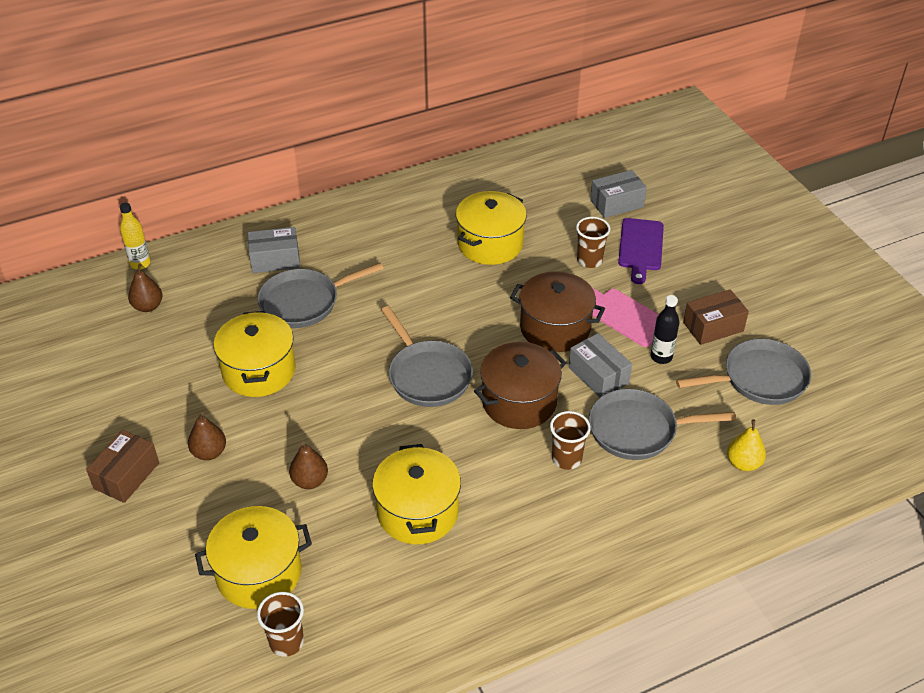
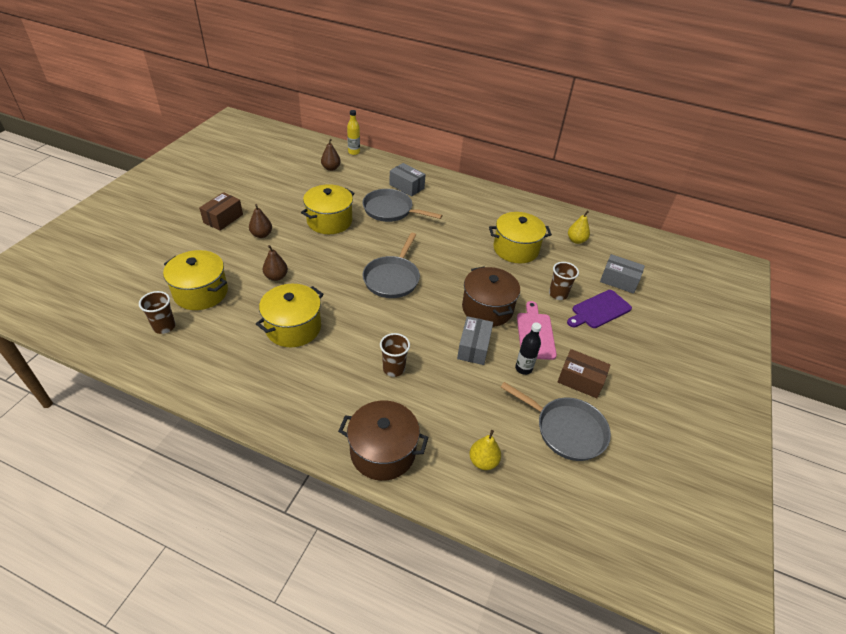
camera: 45 degrees right, 0 degrees up
brown box [86,430,159,503] -> brown box turned 45 degrees counterclockwise [199,192,243,231]
brown pot [474,342,567,429] -> brown pot moved to [338,401,429,481]
grey pan [589,389,736,460] -> none
none -> yellow pear [568,210,590,244]

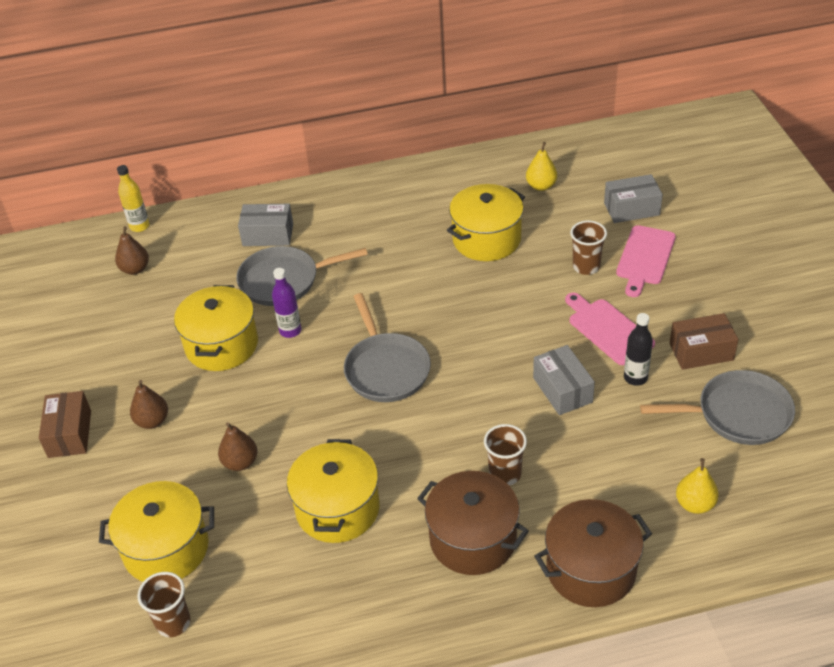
camera: 30 degrees left, 0 degrees up
brown pot [462,266,520,327] -> brown pot moved to [417,471,529,575]
purple cutting board [567,290,632,328] -> pink cutting board [616,225,676,297]
none -> purple bottle [272,268,302,338]

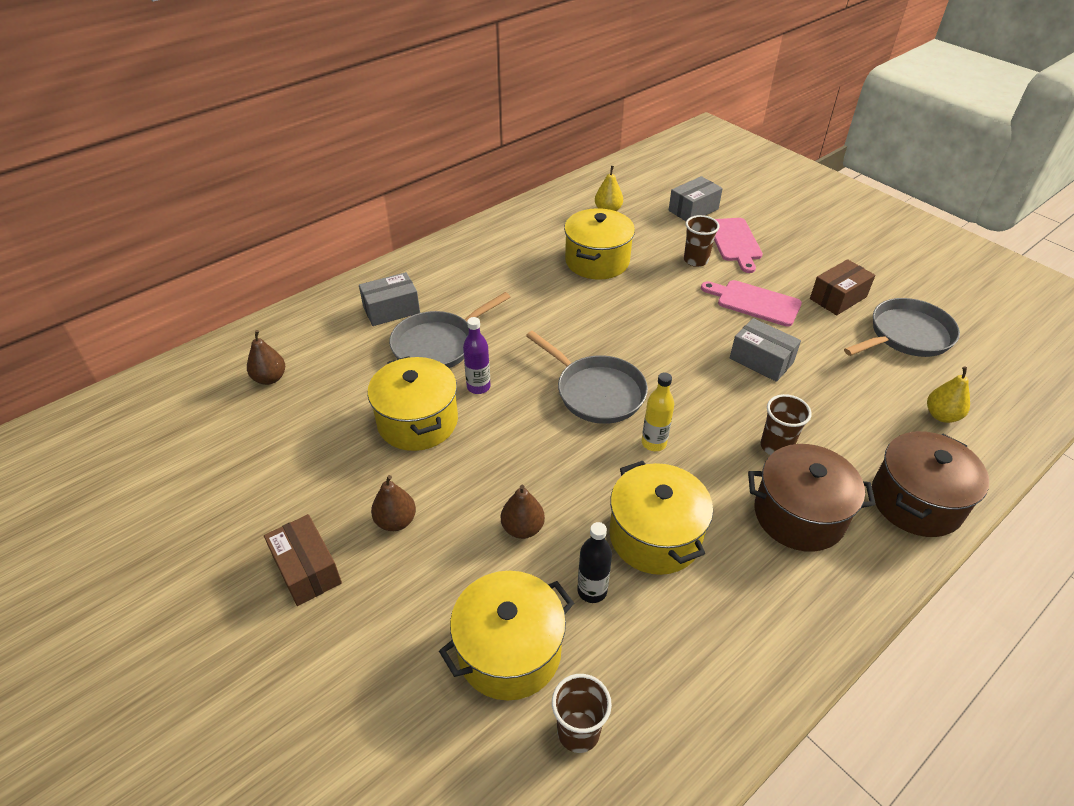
camera: 30 degrees left, 0 degrees up
yellow bottle [117,165,149,232] -> yellow bottle moved to [642,373,674,451]
black bottle [624,313,653,386] -> black bottle moved to [577,522,612,603]

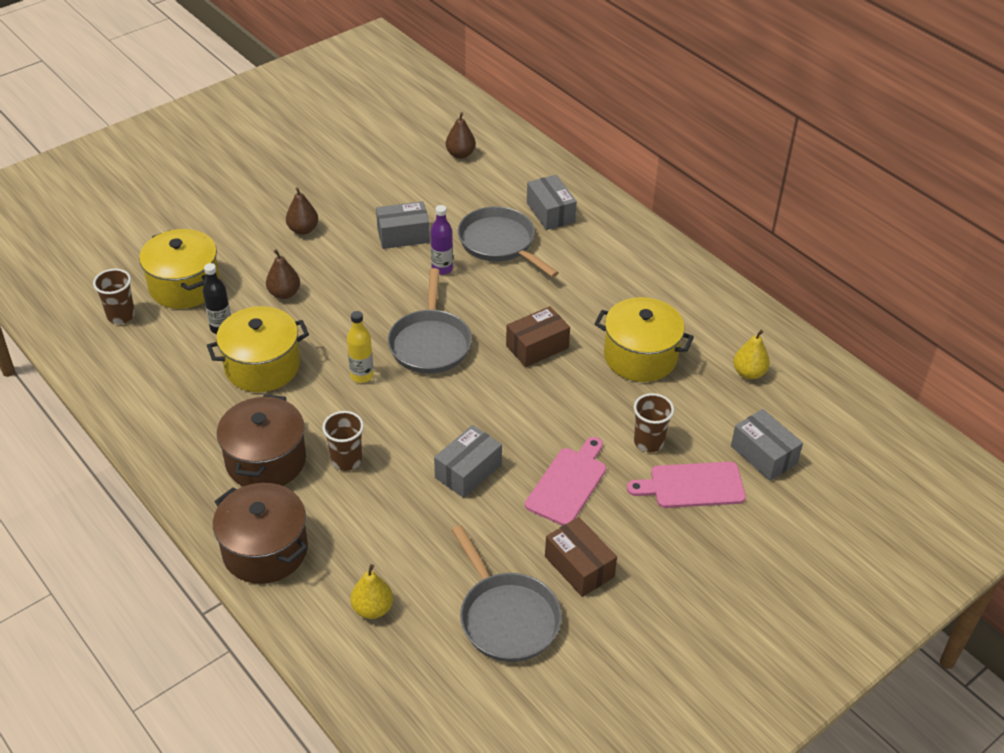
camera: 90 degrees right, 0 degrees up
brown box [264,514,342,606] -> brown box moved to [506,306,570,367]
yellow pot [367,356,458,451] -> grey box [376,201,430,249]
grey pan [526,331,648,424] -> grey pan turned 45 degrees counterclockwise [388,268,472,374]

